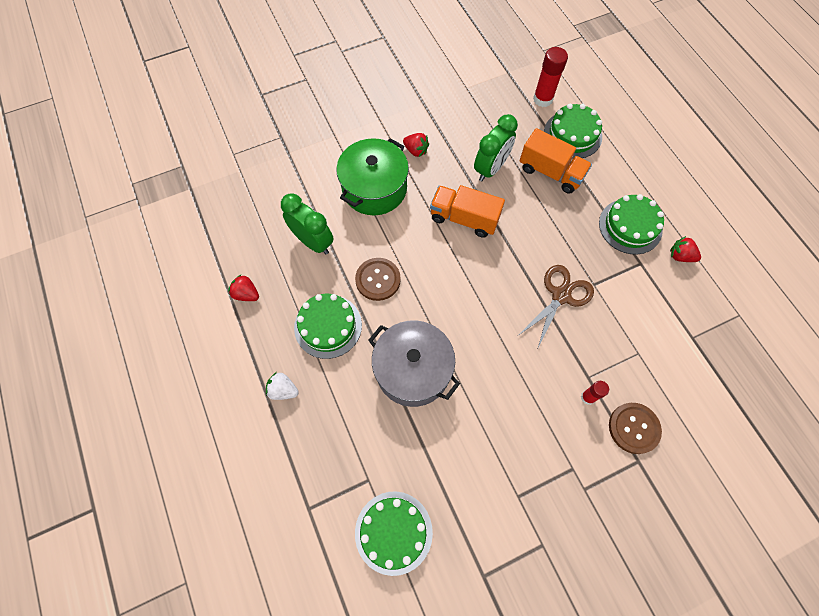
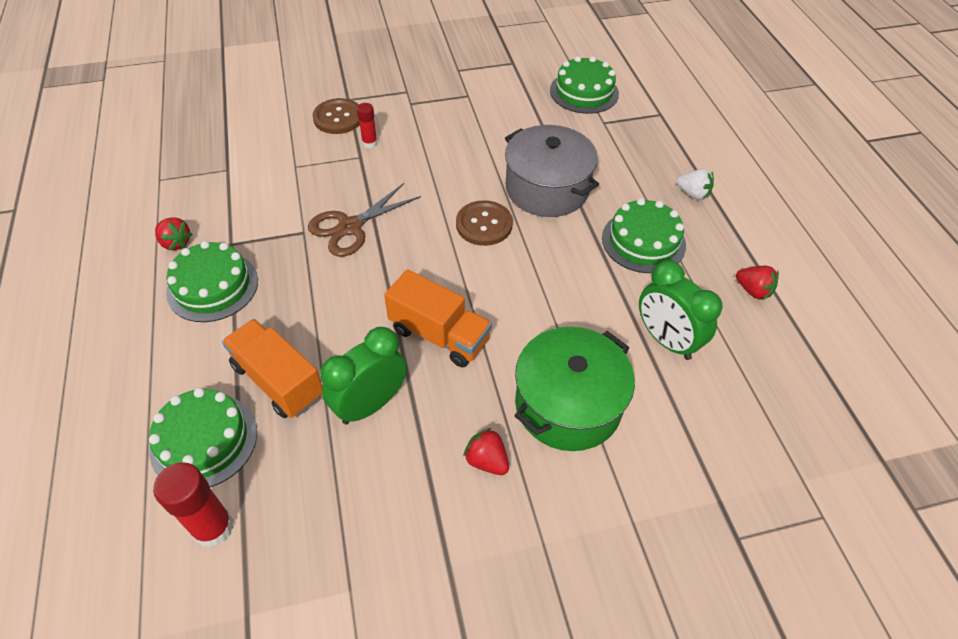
camera: 170 degrees left, 15 degrees down
brown button [355,258,401,301] -> brown button moved to [456,200,513,246]

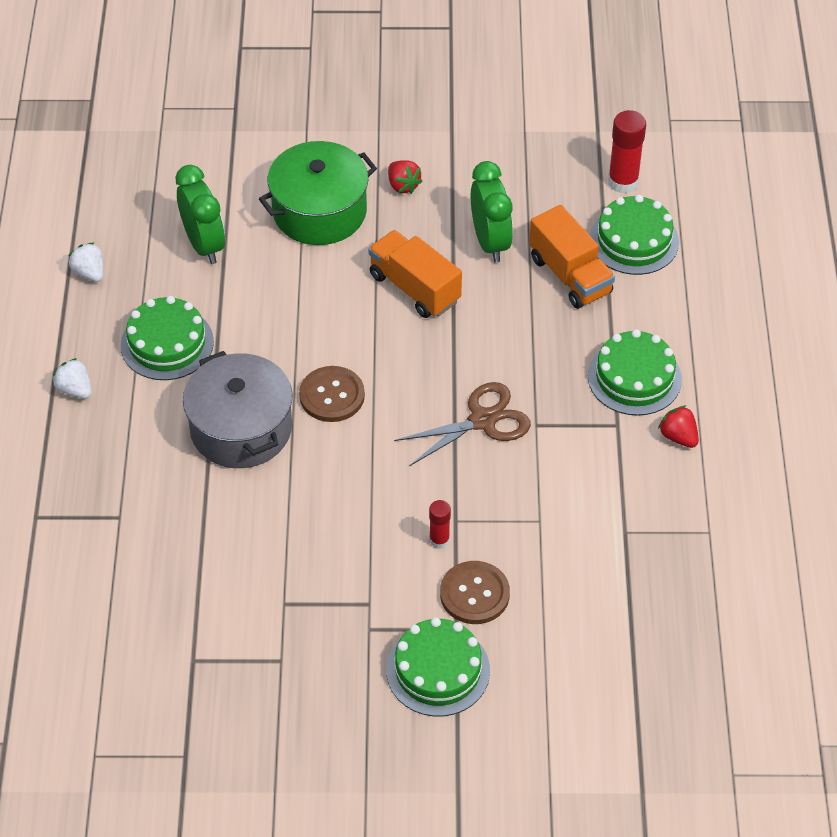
camera: 165 degrees left, 0 degrees up
green clock [320,327,407,424] -> green clock turned 75 degrees counterclockwise [471,161,513,263]
green cake [550,56,619,114] -> green cake moved to [386,617,490,716]
red strawberry [736,266,779,300] -> white strawberry [69,243,104,282]

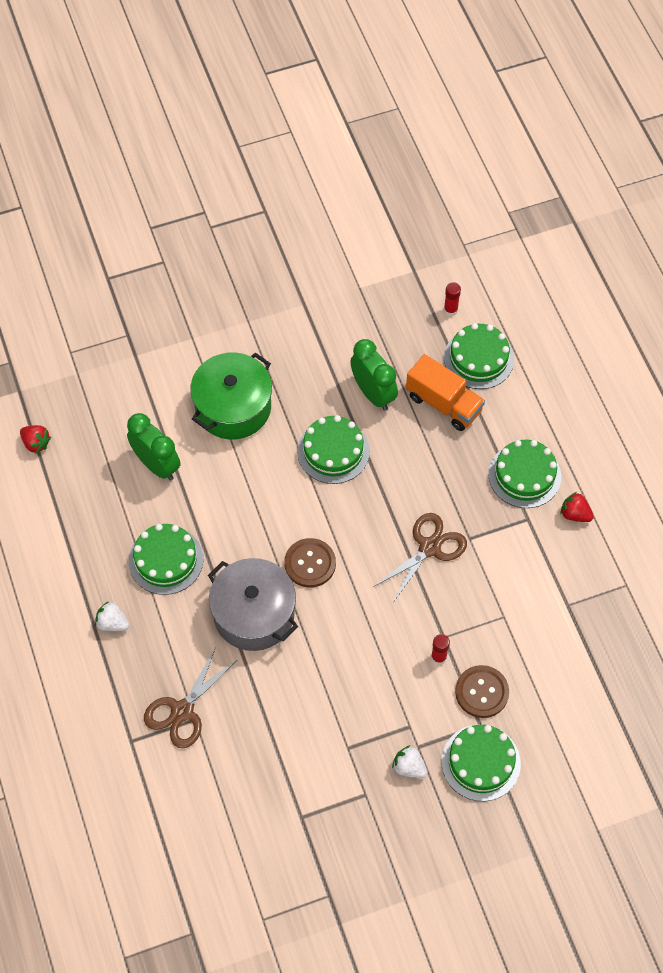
camera: 20 degrees left, 10 degrees up
white strawberry [69,243,104,282] -> white strawberry moved to [392,745,427,778]
orange truck [368,230,462,318] -> green cake [297,415,370,484]
red strawberry [388,160,422,194] -> red strawberry moved to [20,425,51,454]
red glue stick [608,110,646,193] -> red glue stick [444,282,461,316], size x0.58
none -> brown scissors [144,647,237,748]

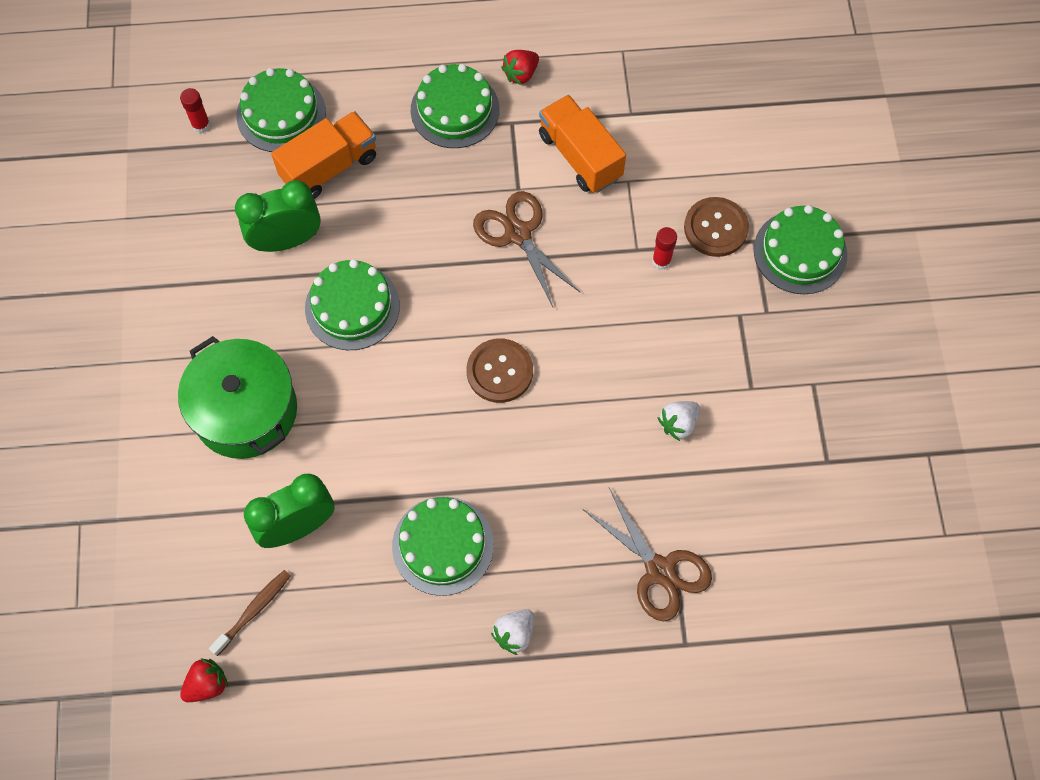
camera: 75 degrees left, 5 degrees up
grey pot [208,558,298,651] -> none
white strawberry [392,745,427,778] -> white strawberry moved to [658,401,700,441]
none -> brown toothbrush [209,570,291,656]
none -> orange truck [539,95,626,193]

